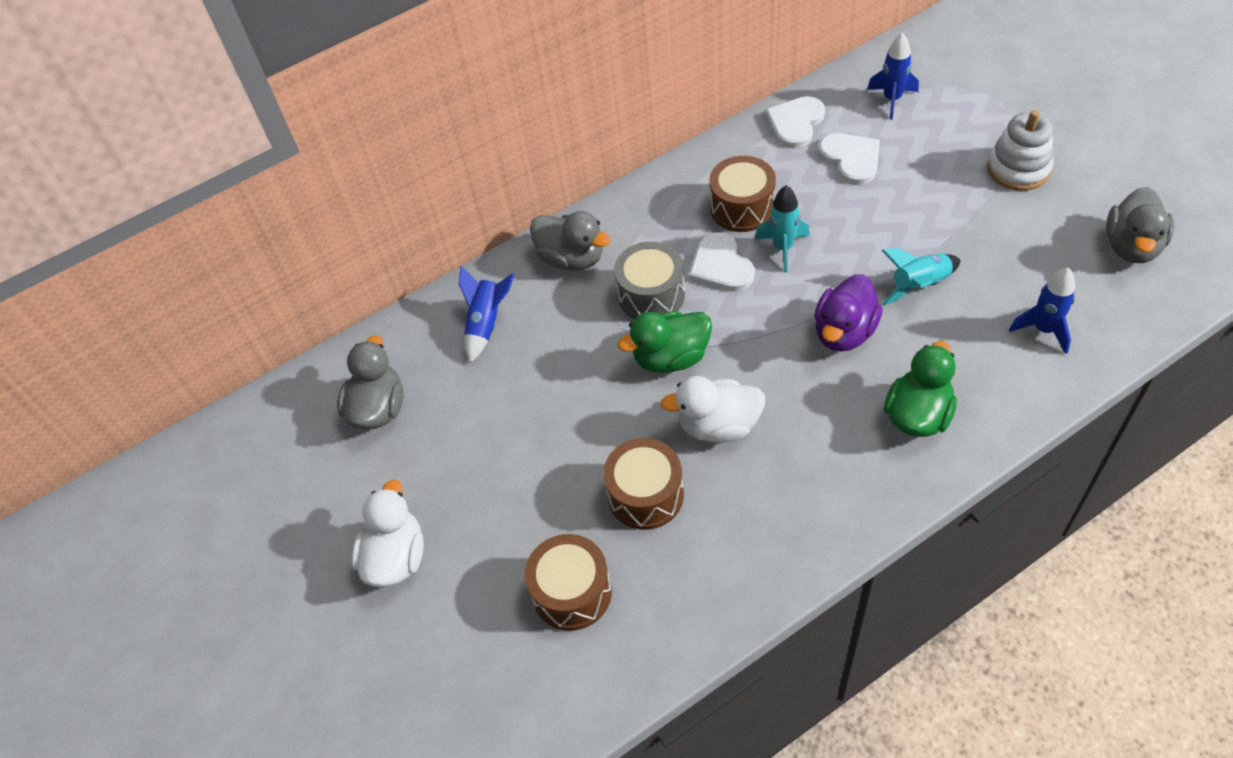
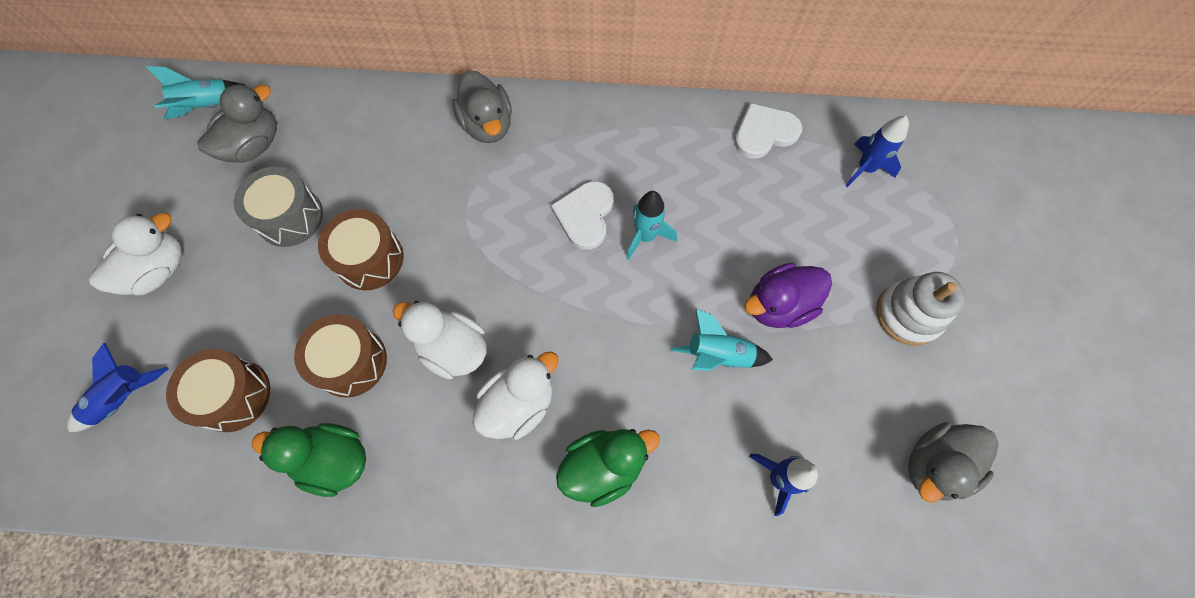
camera: 30 degrees right, 15 degrees up
blue rocket [459,266,515,363] -> blue rocket moved to [67,343,169,432]
grey drum [614,242,685,319] -> grey drum moved to [234,167,323,247]
green duck [618,311,712,373] -> green duck moved to [252,423,366,497]
brown drum [709,156,776,232] -> brown drum moved to [318,209,403,290]
purple duck [814,274,883,352] -> purple duck moved to [744,263,832,328]
white heart [819,133,880,185] -> none
none -> turquoise rocket [146,66,240,119]
none -> white duck [472,352,559,440]

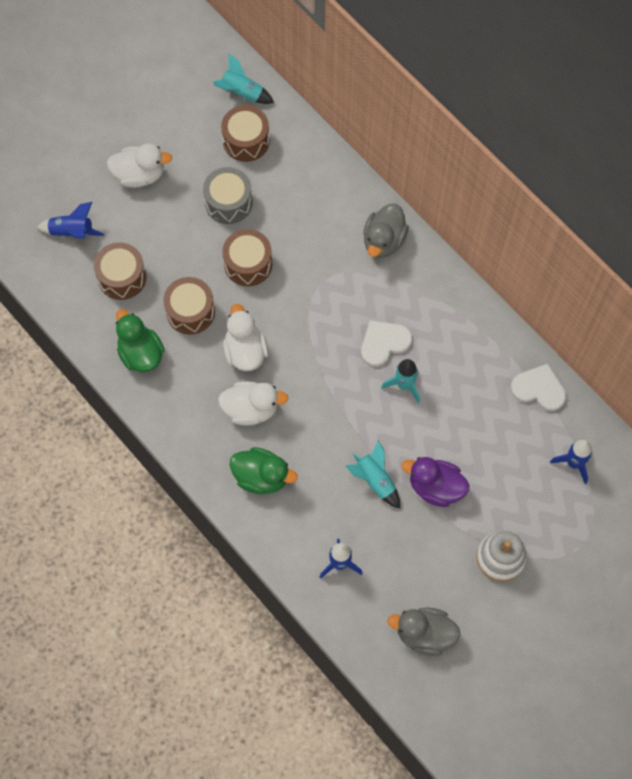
camera: 45 degrees right, 0 degrees up
grey duck [197,84,277,163] -> brown drum [221,105,270,162]

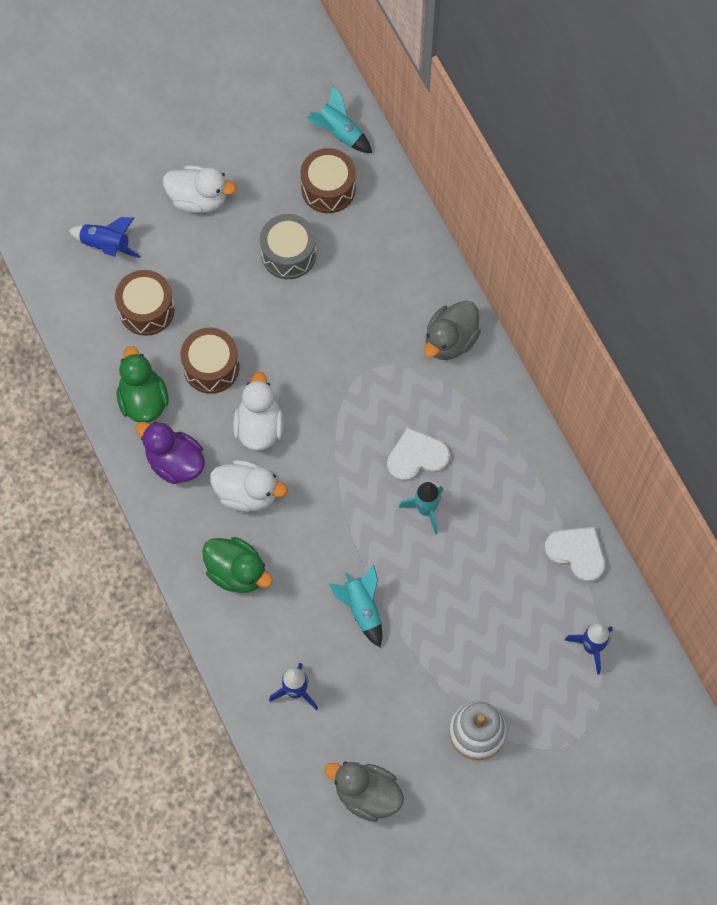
camera: 15 degrees right, 0 degrees up
brown drum [222,229,272,286] -> none
purple duck [401,457,469,507] -> purple duck moved to [135,421,205,484]

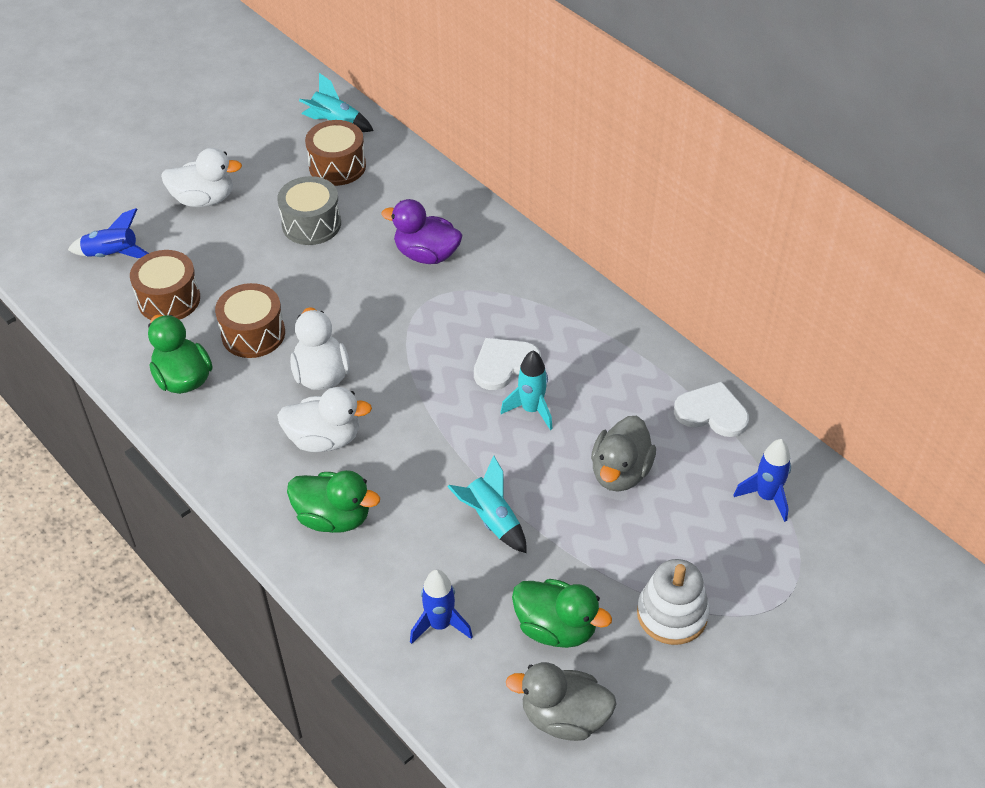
camera: 15 degrees left, 20 degrees down
purple duck [135,421,205,484] -> purple duck moved to [381,199,462,264]
grey duck [424,300,481,360] -> grey duck moved to [591,416,656,492]
none -> green duck [512,579,612,648]

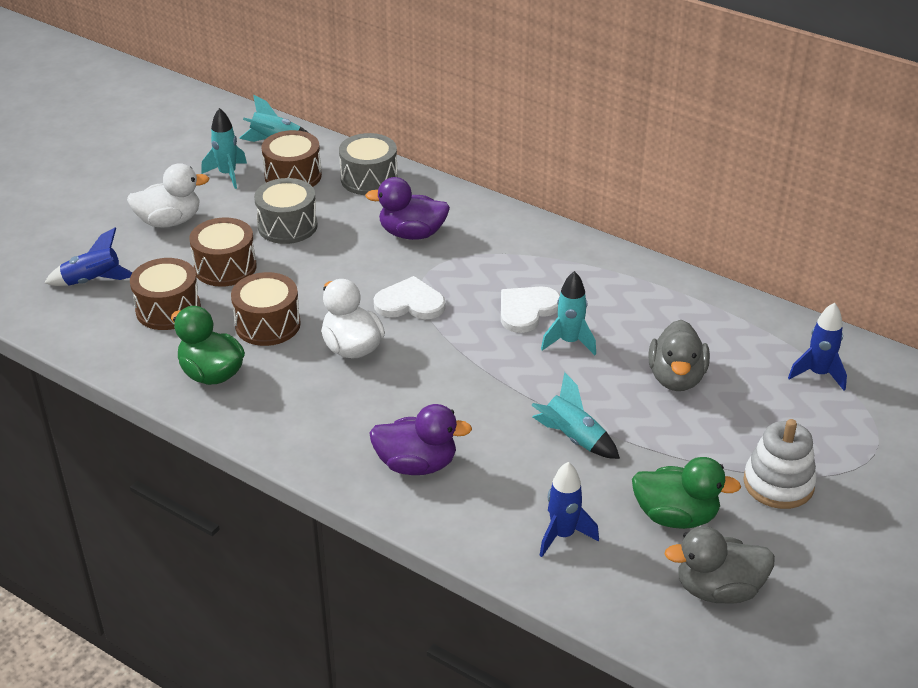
camera: 15 degrees left, 10 degrees down
white duck [277,387,372,452] -> none
green duck [287,470,380,533] -> purple duck [369,404,472,475]
white heart [674,381,749,437] -> white heart moved to [374,276,446,319]
none -> brown drum [189,217,257,287]
none -> turquoise rocket [202,108,247,189]
none -> grey drum [339,133,398,195]

